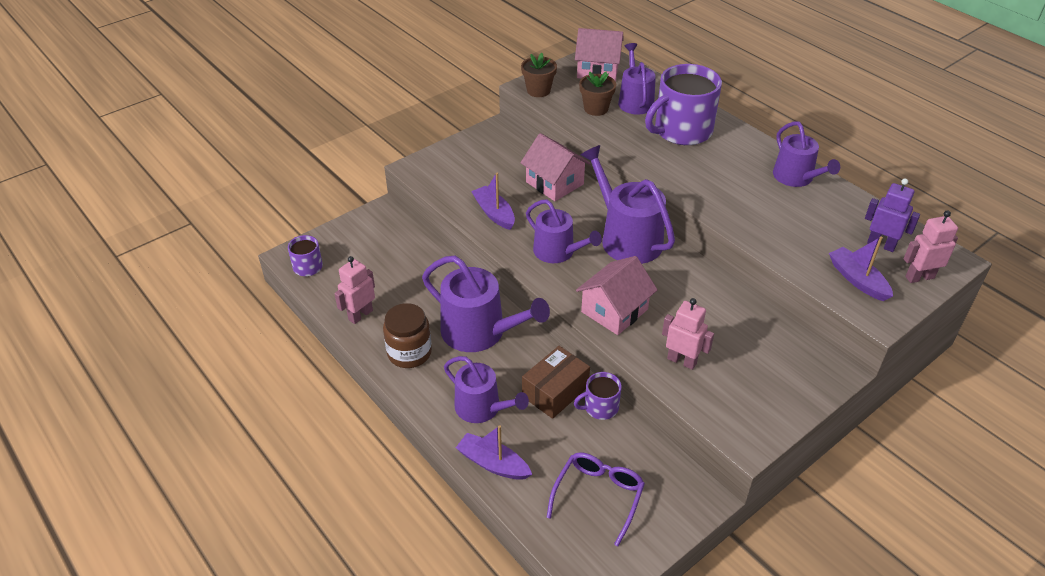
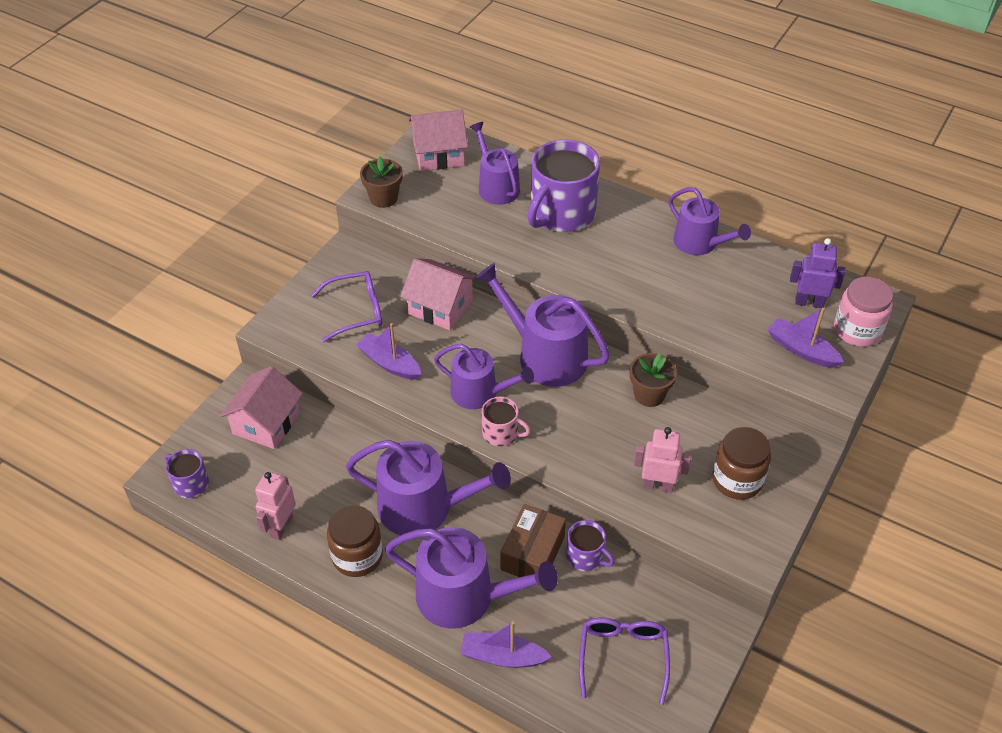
camera: 20 degrees left, 5 degrees up
purple watering can [444,356,529,423] -> purple watering can [385,527,558,629], size x1.51
purple mug [574,372,622,420] -> purple mug turned 105 degrees counterclockwise [566,520,615,571]
pink house [576,256,658,335] -> pink house moved to [220,366,303,449]
brown flower pot [579,71,616,116] -> brown flower pot moved to [630,353,677,407]
pink robot [904,211,958,283] -> pink jar [834,277,893,347]
none -> purple glasses [311,271,382,342]
none -> pink mug [482,397,530,446]
none -> brown jar [712,427,771,500]

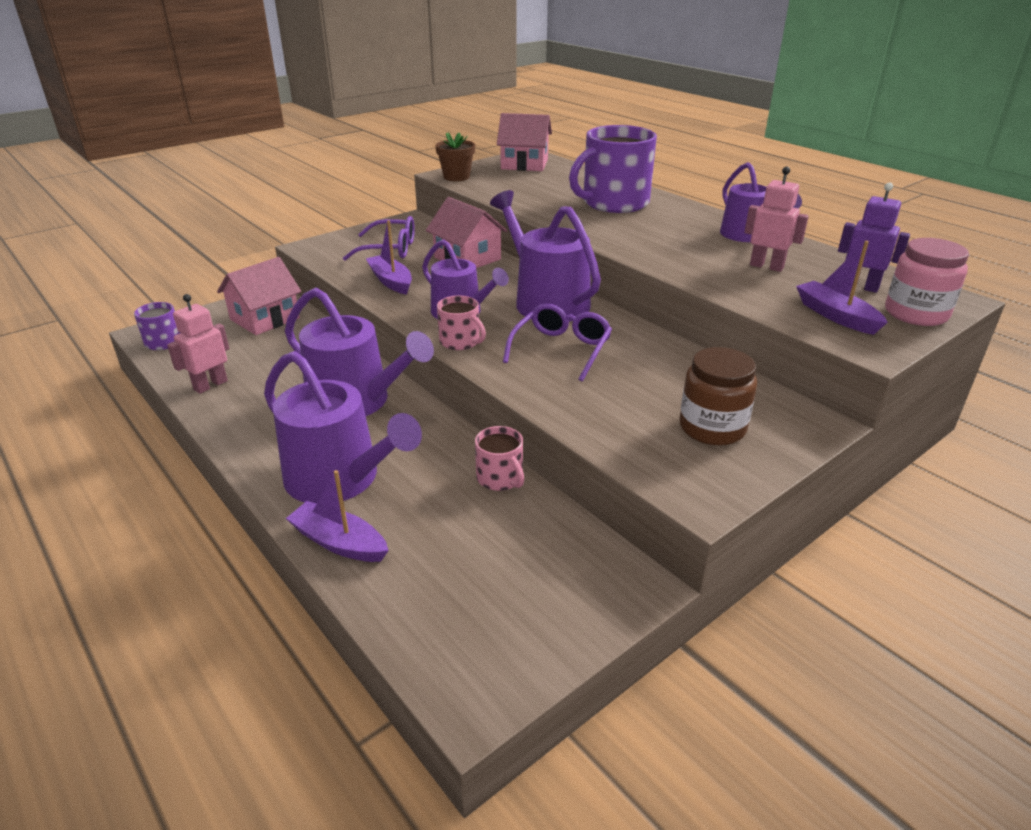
camera: 20 degrees right, 15 degrees down
brown jar [327,505,383,577] -> none
purple watering can [470,122,520,205] -> none
brown box [501,504,566,577] -> none
purple mug [566,520,615,571] -> pink mug [475,426,524,491]
purple glasses [579,618,670,705] -> purple glasses moved to [503,304,612,381]
brown flower pot [630,353,677,407] -> none
pink robot [634,427,692,492] -> pink robot moved to [745,166,809,272]

